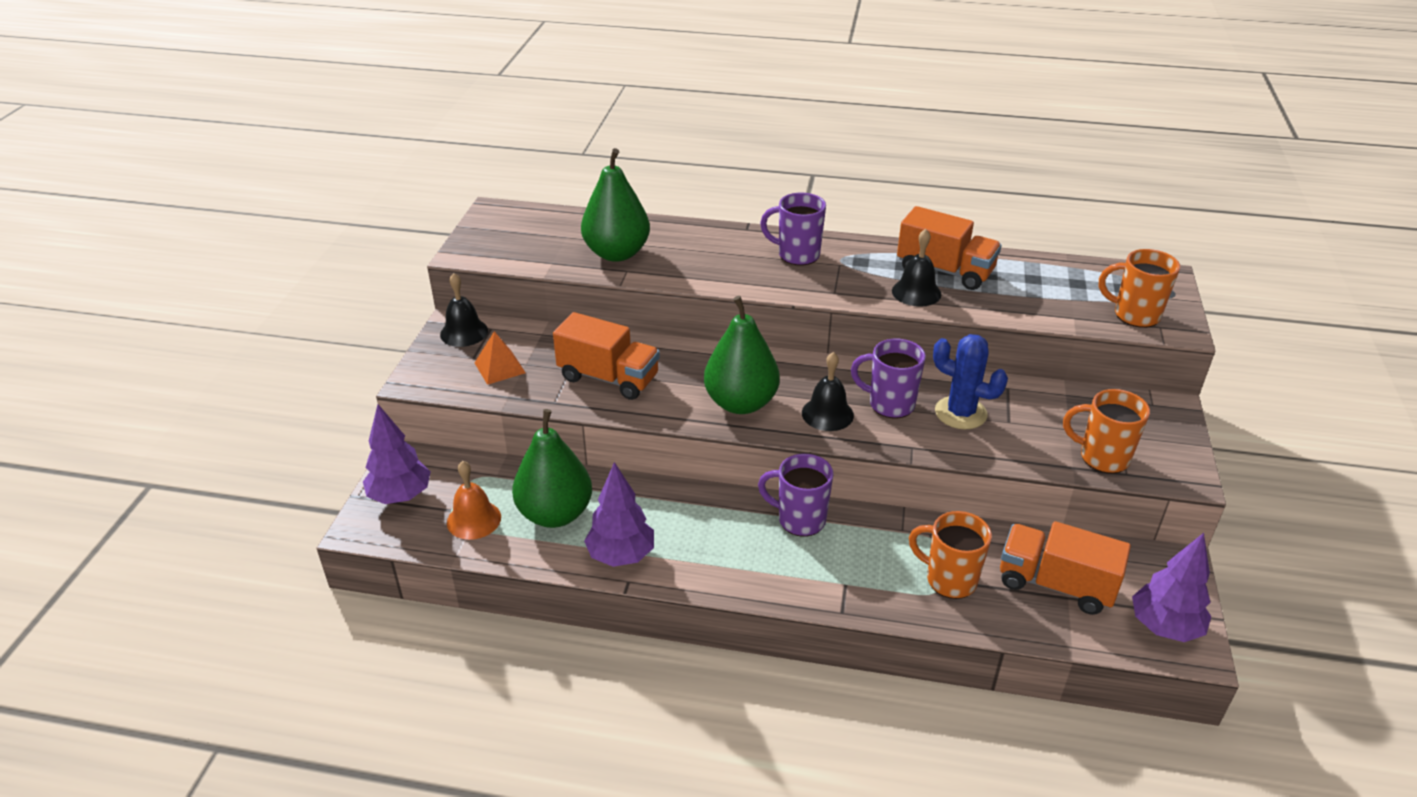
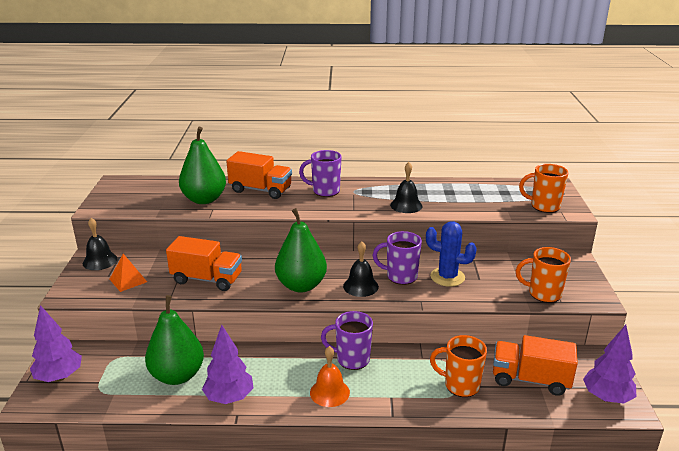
camera: 10 degrees left, 10 degrees down
orange bell [447,461,501,540] -> orange bell moved to [310,346,350,407]
orange truck [897,206,1002,290] -> orange truck moved to [227,151,292,199]

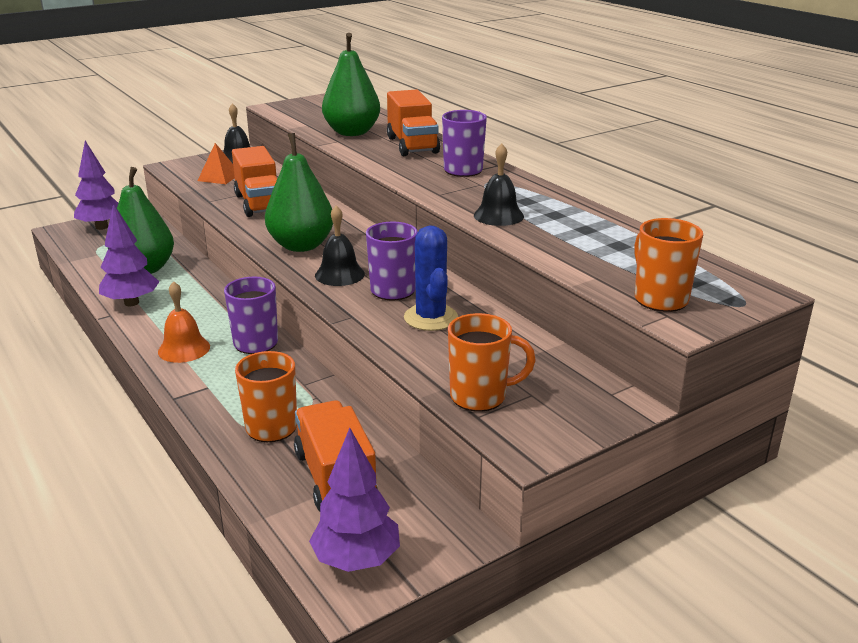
camera: 55 degrees right, 0 degrees up
orange mug [516,247,571,303] -> orange mug turned 105 degrees clockwise [448,313,536,412]

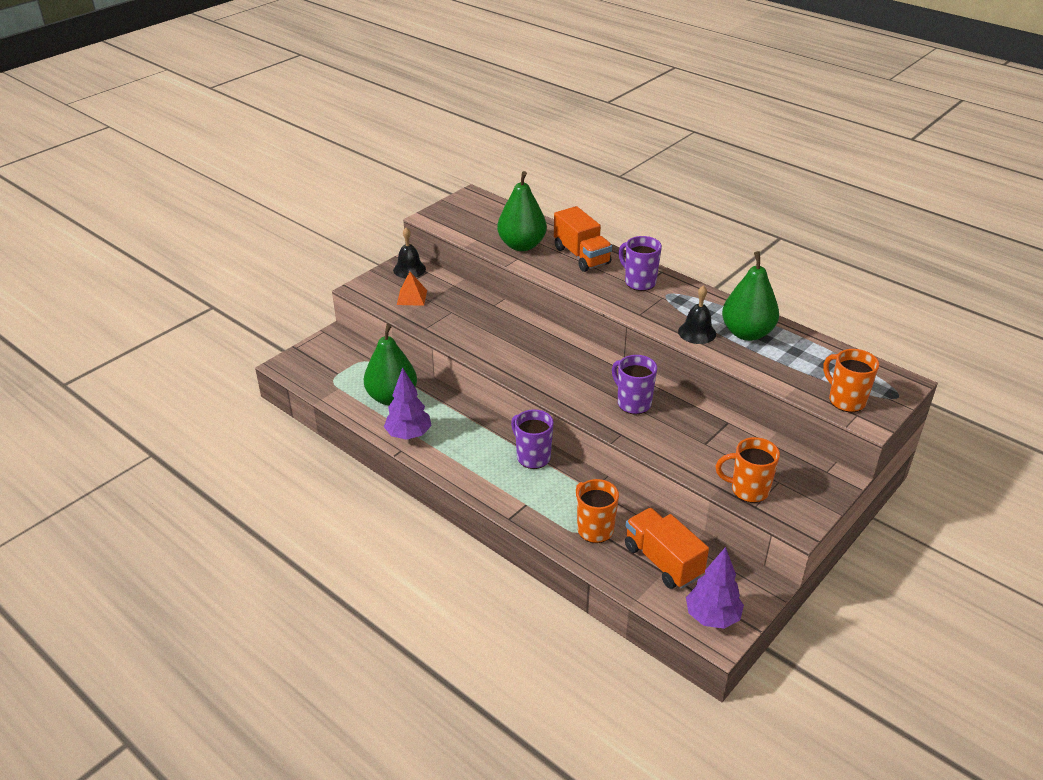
camera: 15 degrees left, 10 degrees up
purple tree [74,141,118,230] -> none
orange bell [158,281,210,363] -> none
orange truck [232,146,277,217] -> none
green pear [265,133,333,252] -> green pear moved to [722,251,779,341]
black bell [315,206,365,286] -> none
blue cactus [404,225,458,331] -> none
orange mug [448,313,536,412] -> orange mug turned 150 degrees counterclockwise [716,437,780,503]

